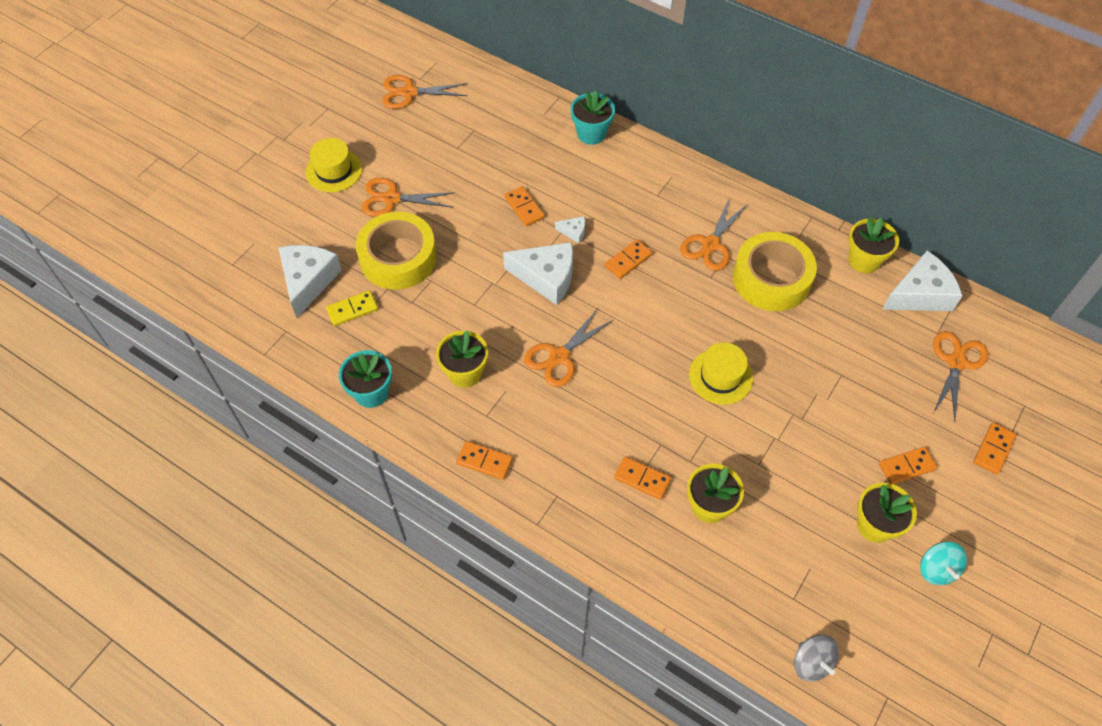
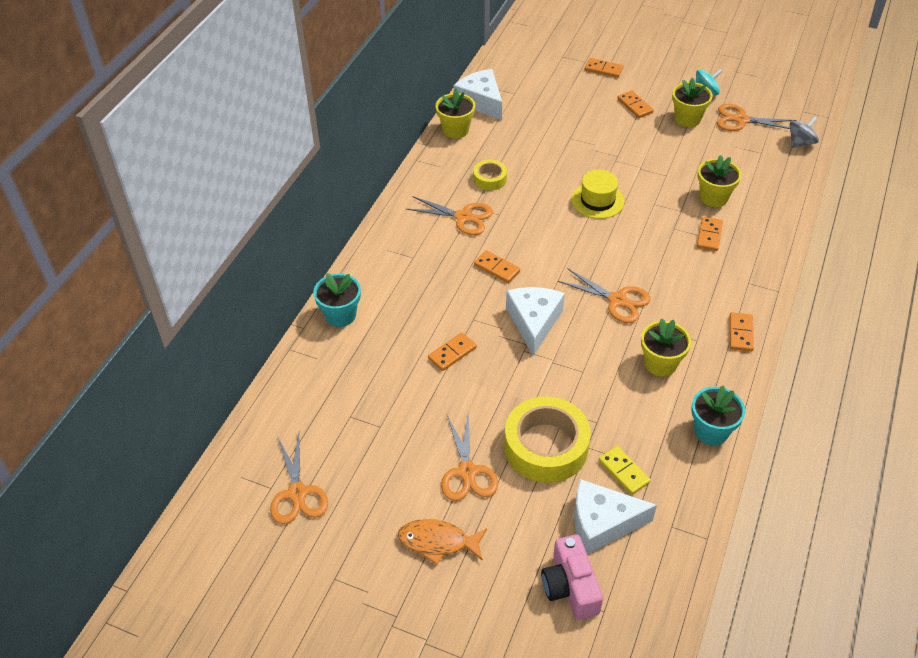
camera: 100 degrees left, 10 degrees down
yellow hat [306,138,362,192] -> orange fish [398,519,487,565]
white cheese [555,216,585,243] -> none
yellow tape [733,232,817,311] -> yellow tape [473,160,507,191], size x0.50
orange scissors [933,331,988,421] -> orange scissors moved to [717,104,797,131]
none -> pink camera [541,535,603,620]

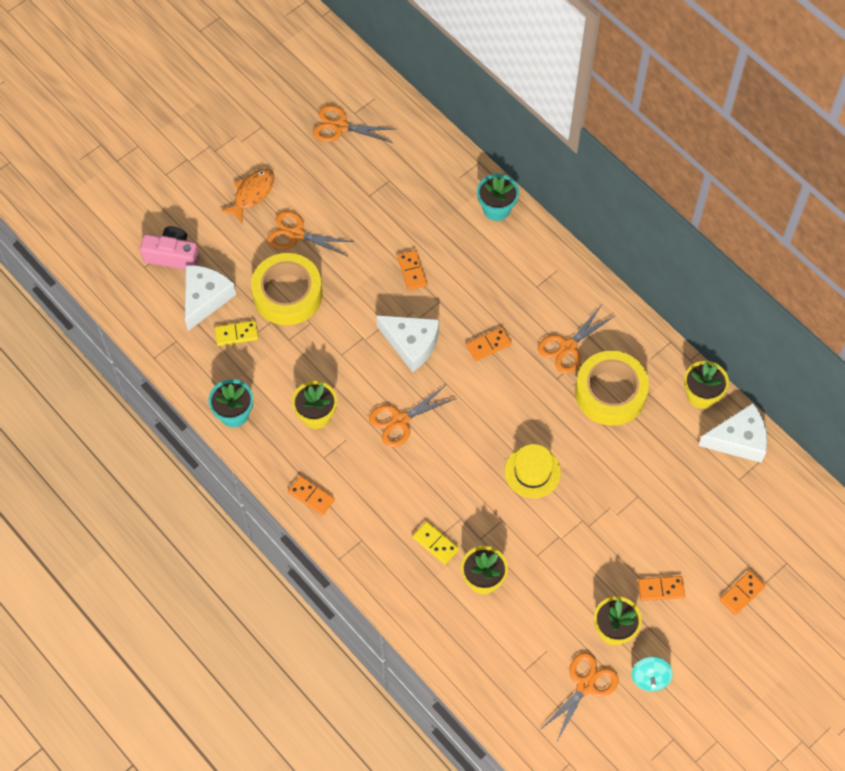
camera: 115 degrees right, 15 degrees up
yellow tape [473,160,507,191] -> yellow tape [575,351,649,426], size x1.99
orange domino [697,217,723,251] -> yellow domino [413,521,459,564]
grey spinning top [789,116,819,148] -> none

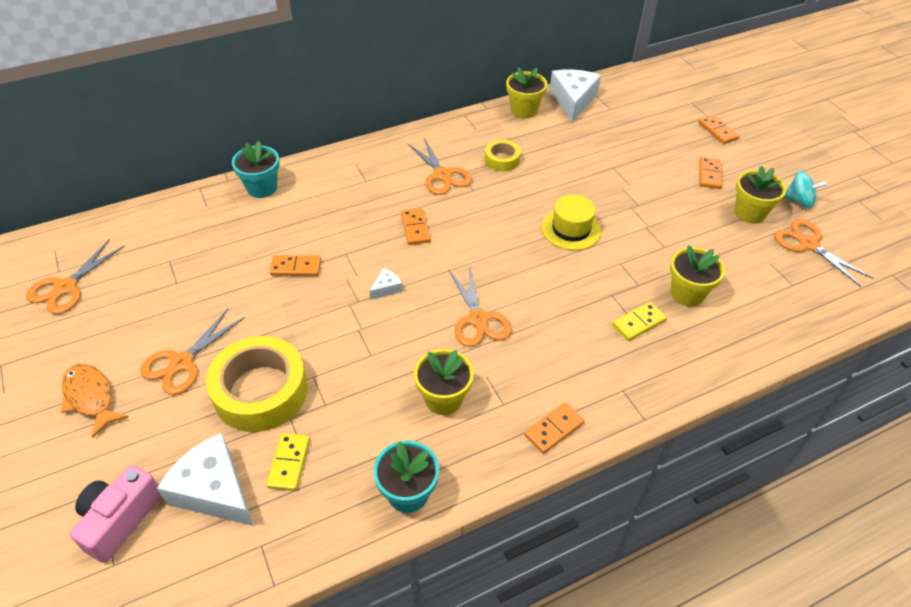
camera: 75 degrees left, 15 degrees down
white cheese [376,315,439,373] -> white cheese [370,268,402,300], size x0.45
yellow tape [575,351,649,426] -> yellow tape [485,140,521,172], size x0.50

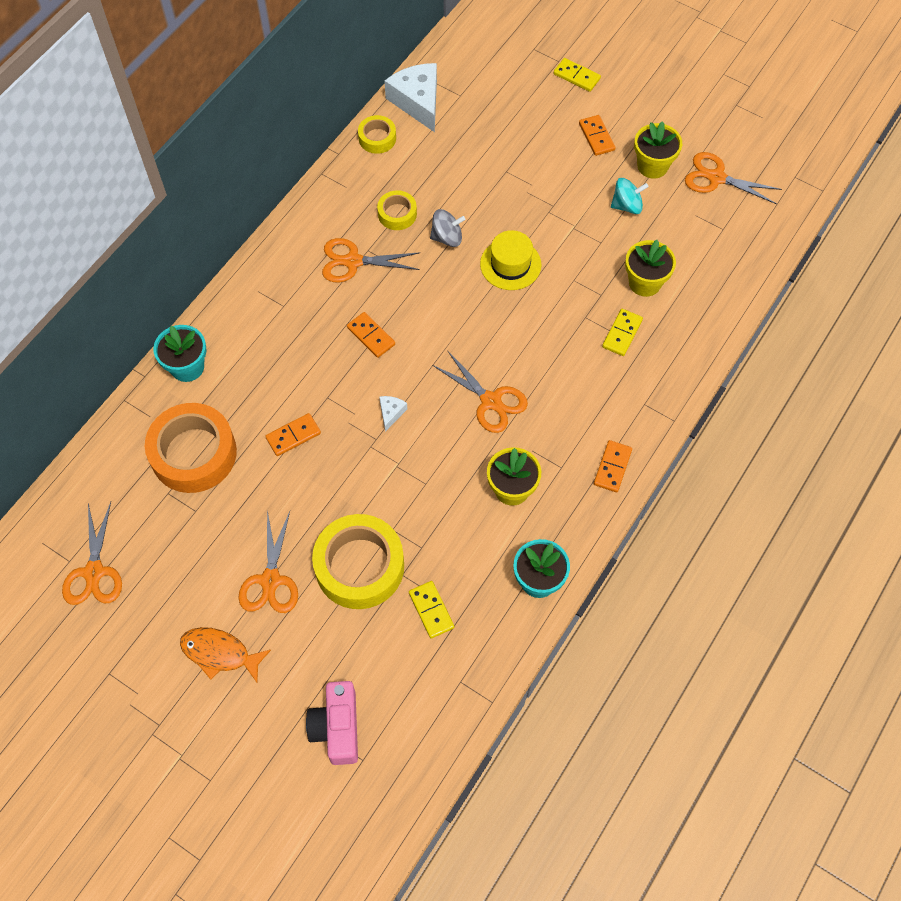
camera: 30 degrees left, 15 degrees up
white cheese [157,433,253,526] -> none
orange scissors [408,138,472,195] -> orange scissors turned 150 degrees clockwise [322,238,420,283]
yellow flower pot [506,67,547,118] -> yellow tape [358,115,396,154]
orange domino [699,115,740,144] -> yellow domino [554,58,601,92]
turquoise spinning top [784,171,827,209] -> turquoise spinning top moved to [611,178,649,214]
none -> orange tape [145,403,237,493]
none -> grey spinning top [430,209,465,247]

